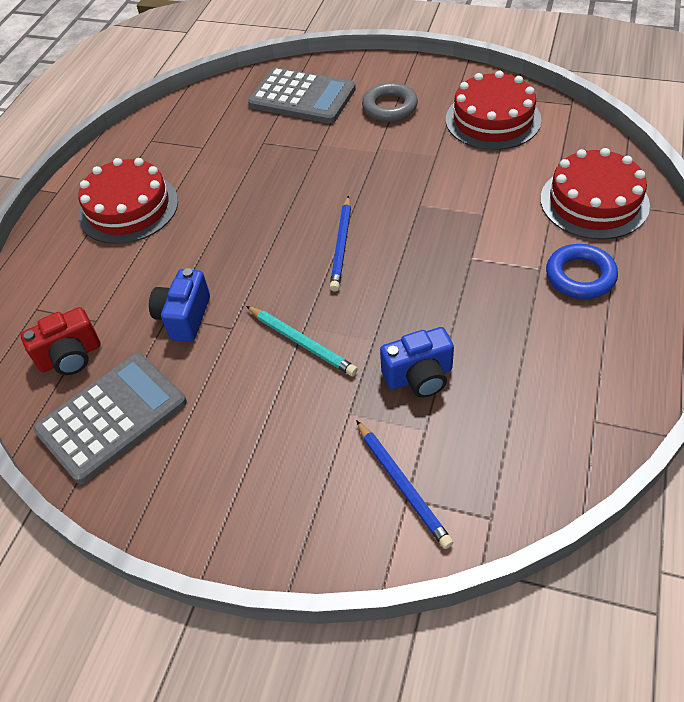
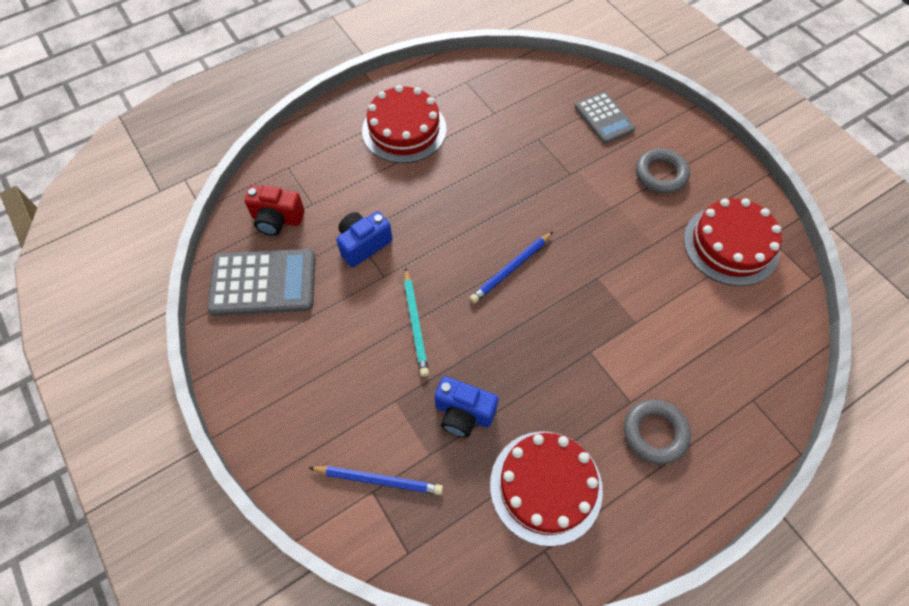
camera: 35 degrees right, 10 degrees up
grey calculator [248,67,356,124] -> grey calculator [574,92,635,144], size x0.64
blue pencil [356,420,454,549] -> blue pencil turned 90 degrees counterclockwise [309,466,443,495]
red cake [540,148,650,240] -> red cake moved to [490,431,603,546]
blue ring [546,244,618,299] -> grey ring [624,399,691,464]

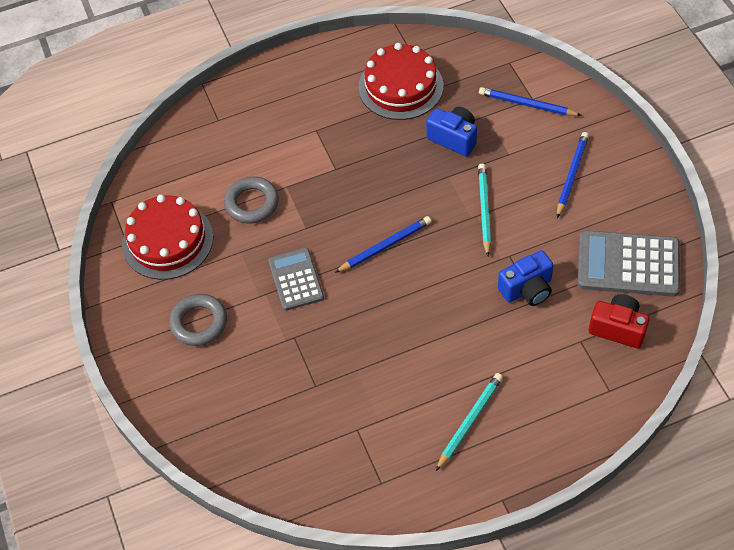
camera: 165 degrees left, 5 degrees down
red cake [362,85,447,163] -> turquoise pencil [436,373,503,471]
grey calculator [574,92,635,144] -> grey calculator moved to [268,248,324,311]
grey ring [624,399,691,464] -> grey ring moved to [224,177,279,224]
none -> blue pencil [557,132,589,218]

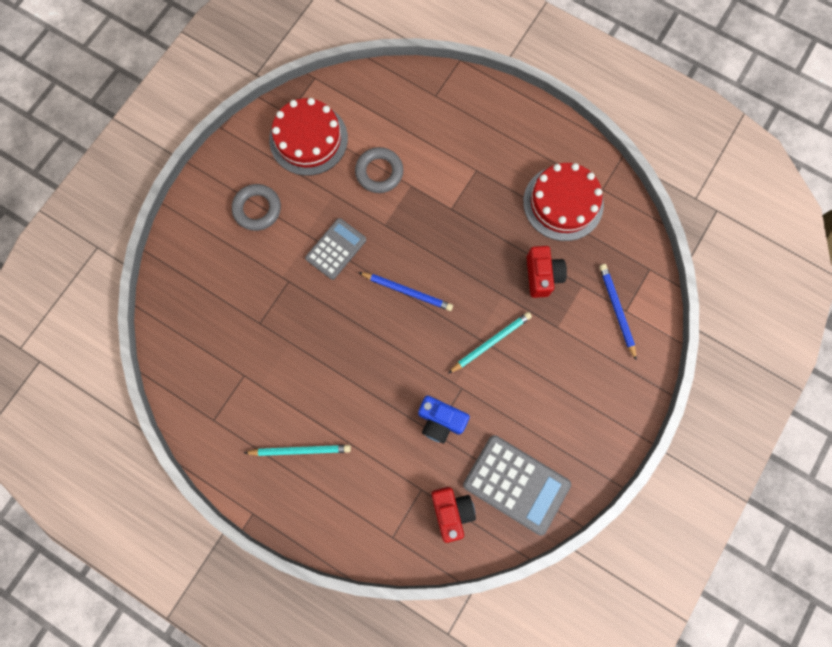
camera: 50 degrees right, 20 degrees up
blue camera [426,107,477,156] -> red camera [527,246,567,298]
blue pencil [557,132,589,218] -> none
grey calculator [577,230,680,297] -> grey calculator turned 150 degrees clockwise [463,435,571,536]

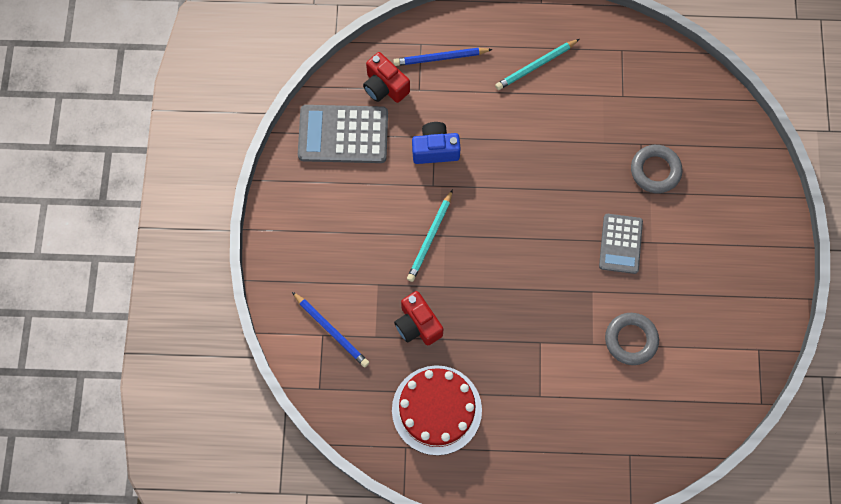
camera: 150 degrees right, 5 degrees down
grey ring [232,184,281,231] -> grey ring moved to [631,145,682,193]
red cake [269,98,348,176] -> none
blue pencil [358,272,453,311] -> blue pencil moved to [393,48,493,66]

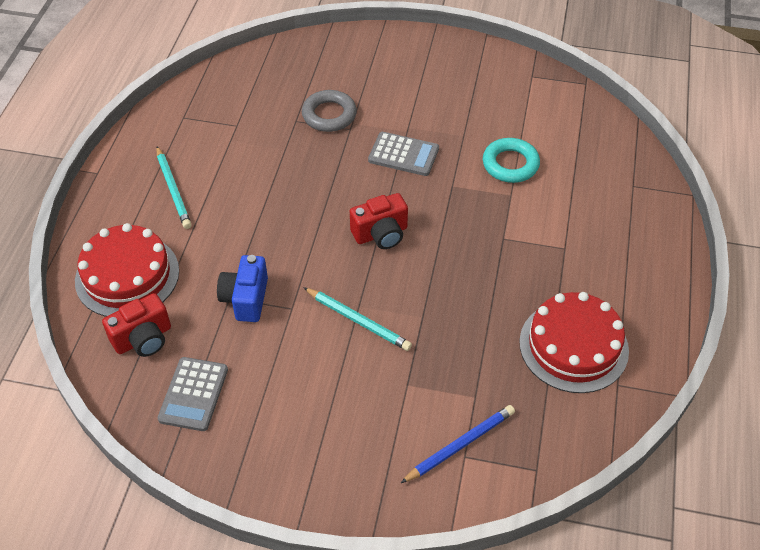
camera: 80 degrees left, 20 degrees down
grey calculator [298,105,388,163] -> grey calculator [158,357,228,431], size x0.64
blue pencil [393,48,493,66] -> red cake [75,223,179,317]
red camera [394,291,443,345] -> red camera moved to [350,193,408,249]
grey ring [605,313,659,365] -> turquoise ring [483,138,540,183]

